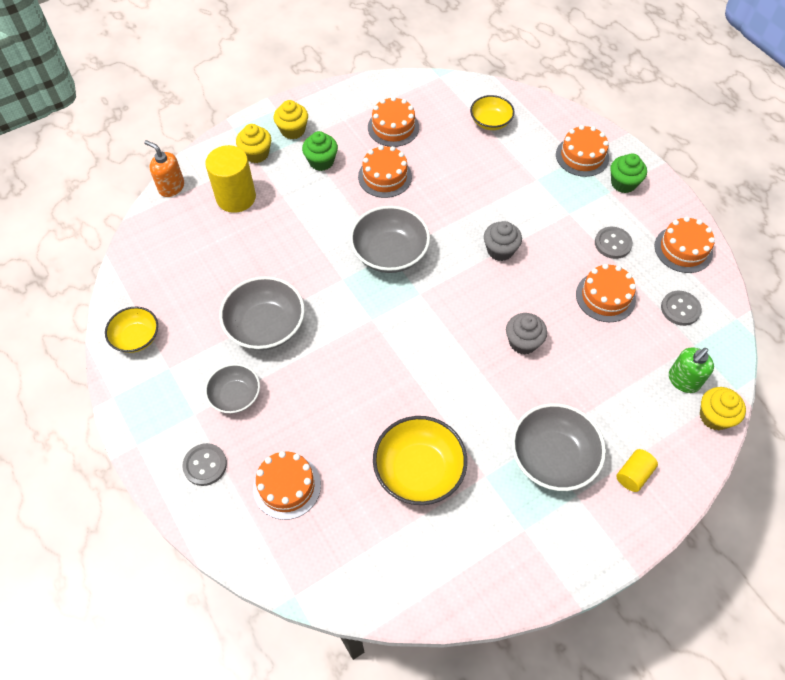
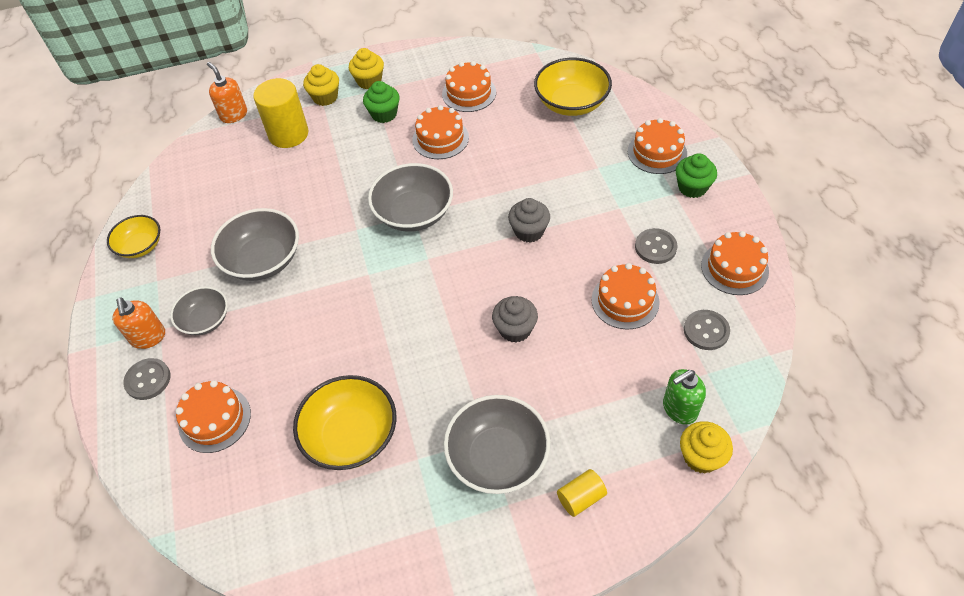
camera: 20 degrees right, 5 degrees down
yellow bowl [470,95,515,130] -> yellow bowl [534,58,612,116], size x1.61
none -> orange soap dispenser [112,297,165,349]

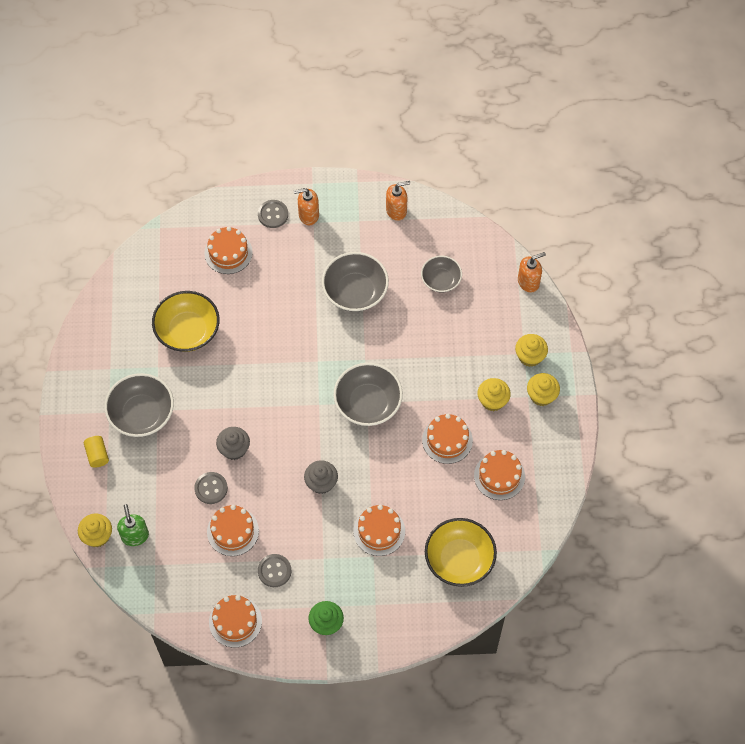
camera: 100 degrees right, 10 degrees up
yellow bowl [107,215,160,258] -> orange soap dispenser [386,181,410,221]
grey bowl [170,286,228,335] -> grey bowl moved to [421,256,462,292]
yellow cylinder [253,78,308,148] -> none
green cupcake [363,81,400,123] -> yellow cupcake [477,378,511,411]
orange cake [628,118,687,174] -> orange cake moved to [353,505,405,556]
grey button [684,310,730,350] -> grey button moved to [194,472,228,504]

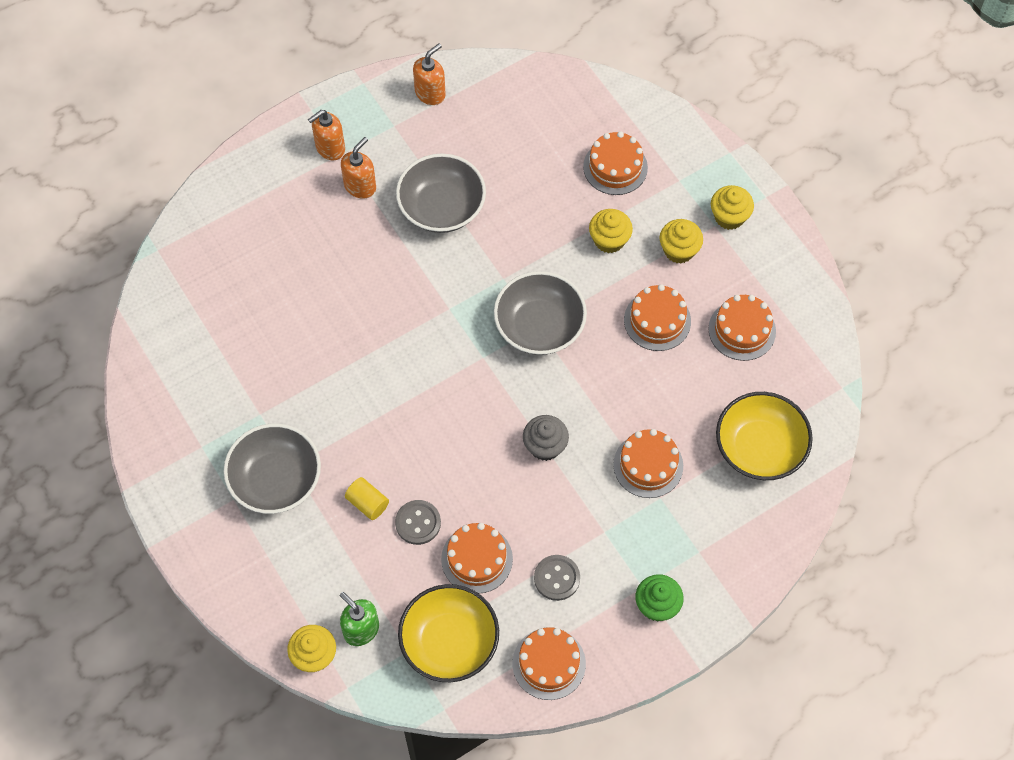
camera: 30 degrees left, 0 degrees up
yellow cylinder [84,436,109,468] -> yellow cylinder moved to [345,477,389,520]
yellow bowl [152,291,220,352] -> yellow bowl moved to [398,584,499,682]
orange cake [204,227,253,274] -> orange cake moved to [583,131,648,195]
grey cupcake [216,427,250,460] -> none
grey button [258,200,288,228] -> none
grey bowl [421,256,462,292] -> none
yellow cupcake [515,334,548,367] -> yellow cupcake moved to [589,209,633,253]
orange soap dispenser [518,252,546,293] -> orange soap dispenser moved to [341,137,376,199]

